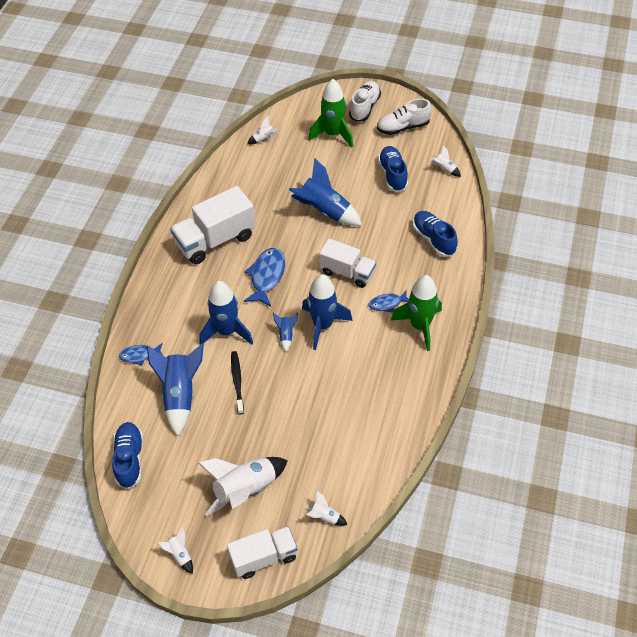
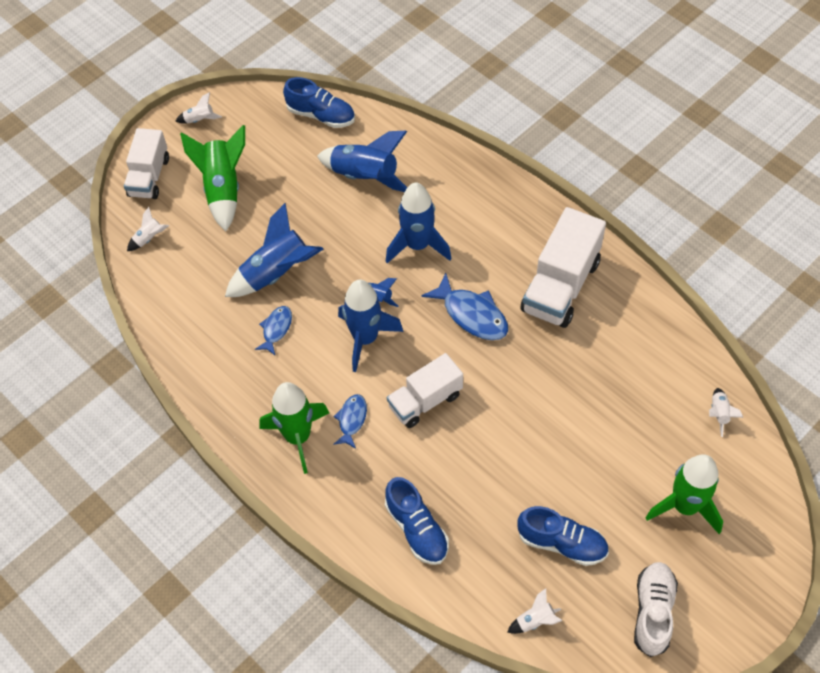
camera: 120 degrees right, 5 degrees up
blue fish [119,343,163,365] -> blue fish moved to [255,306,292,355]
white truck [170,186,256,264] -> white truck turned 150 degrees counterclockwise [521,207,606,328]
white rocket [198,457,288,517] -> green rocket [180,125,245,231]
black toothbrush [231,351,244,414] -> none
blue rocket [289,158,362,226] -> blue rocket moved to [225,203,323,297]
white shoe [349,81,381,122] -> none
blue shoe [413,211,458,257] -> blue shoe turned 60 degrees clockwise [385,477,449,565]

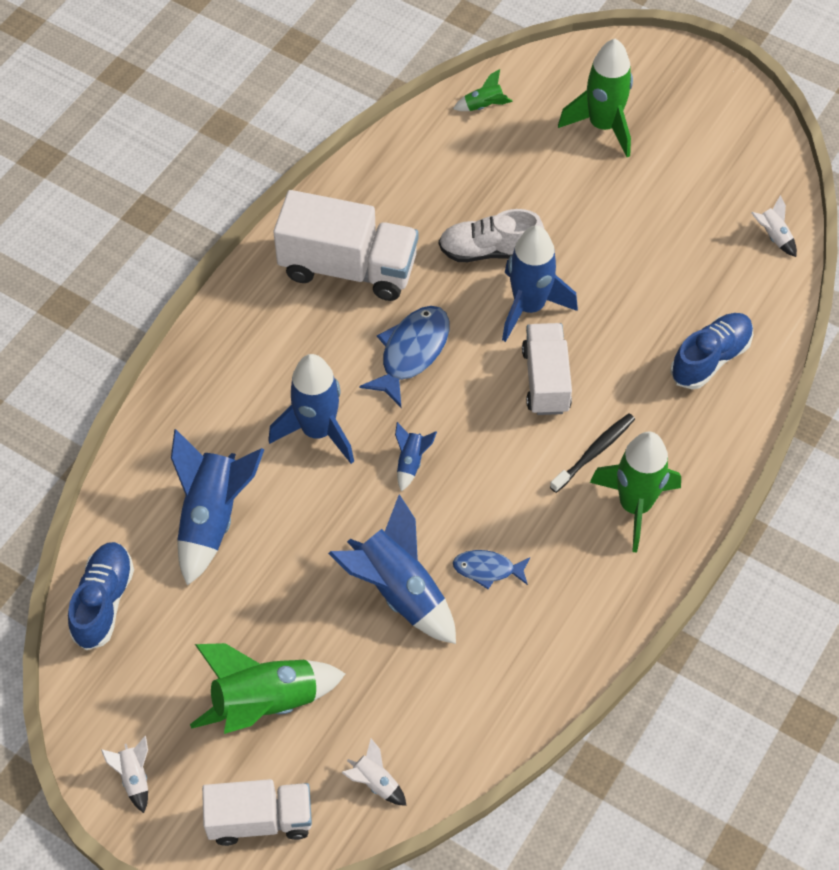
camera: 105 degrees left, 0 degrees up
blue fish [333,394,367,449] -> black toothbrush [550,413,635,493]
blue rocket [338,280,404,372] -> blue rocket moved to [502,225,578,342]
white truck [387,353,463,428] -> white truck turned 135 degrees counterclockwise [522,323,572,415]
blue shoe [517,506,609,566] -> none
white shoe [634,562,678,657] -> white shoe moved to [439,209,544,262]
white rocket [709,388,743,437] -> green rocket [453,69,513,111]

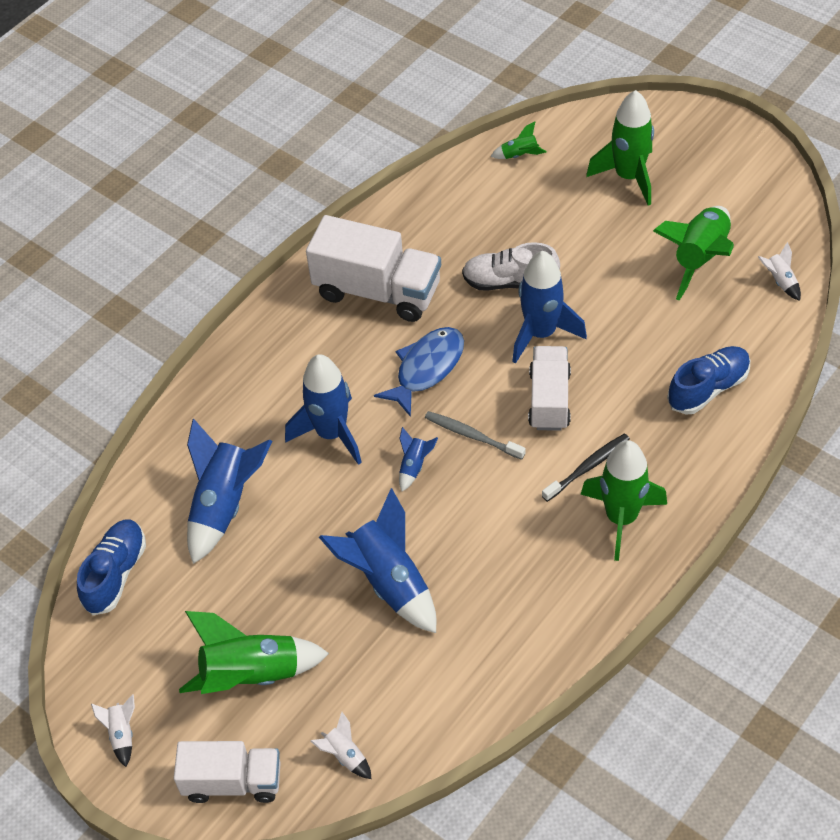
camera: 10 degrees right, 5 degrees down
blue fish [453,550,530,589] -> none
none -> grey toothbrush [425,411,526,460]
none -> green rocket [653,206,734,301]

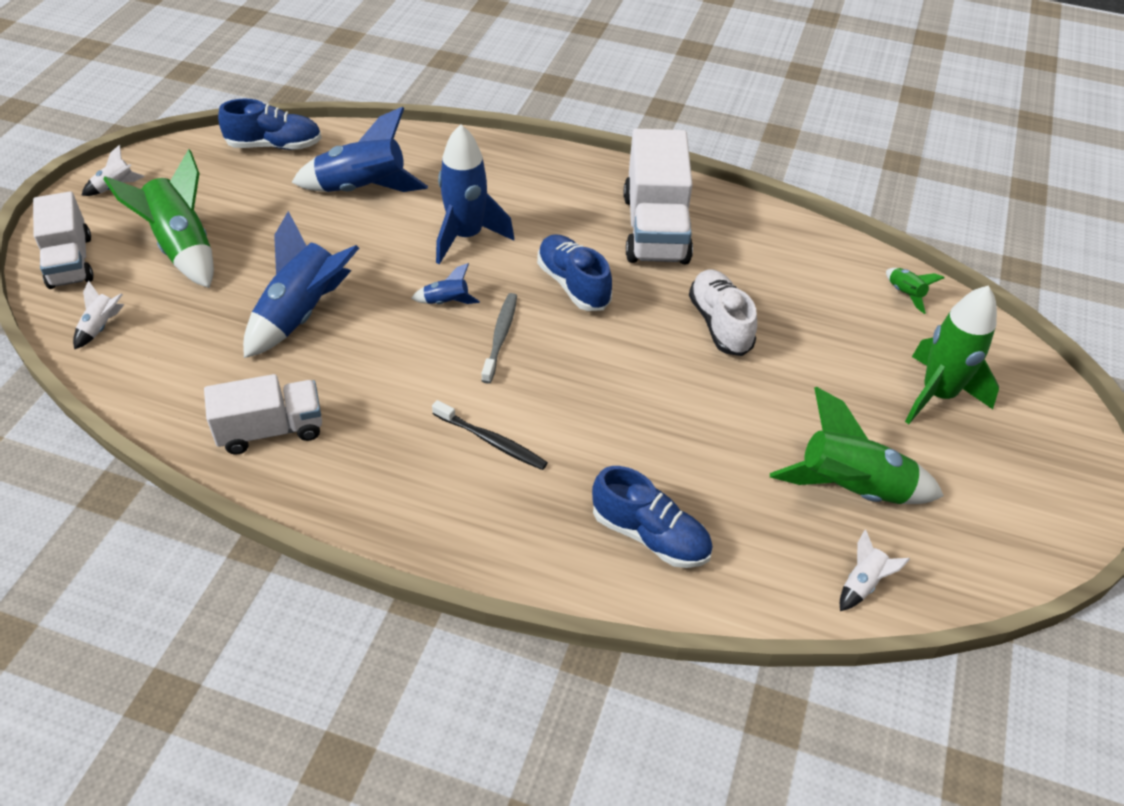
camera: 65 degrees right, 5 degrees down
blue fish [374,327,464,417] -> blue shoe [537,234,612,311]
blue rocket [512,251,587,364] -> none
white truck [528,346,571,431] -> white truck moved to [204,374,322,455]
green rocket [581,440,667,561] -> none

